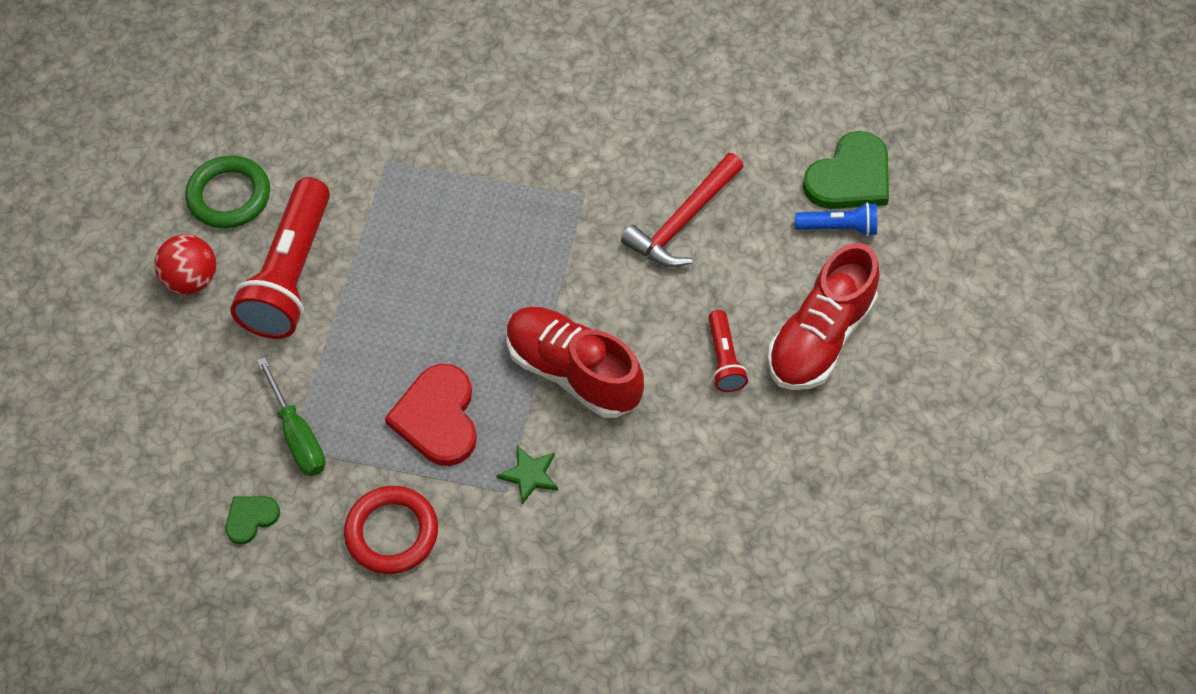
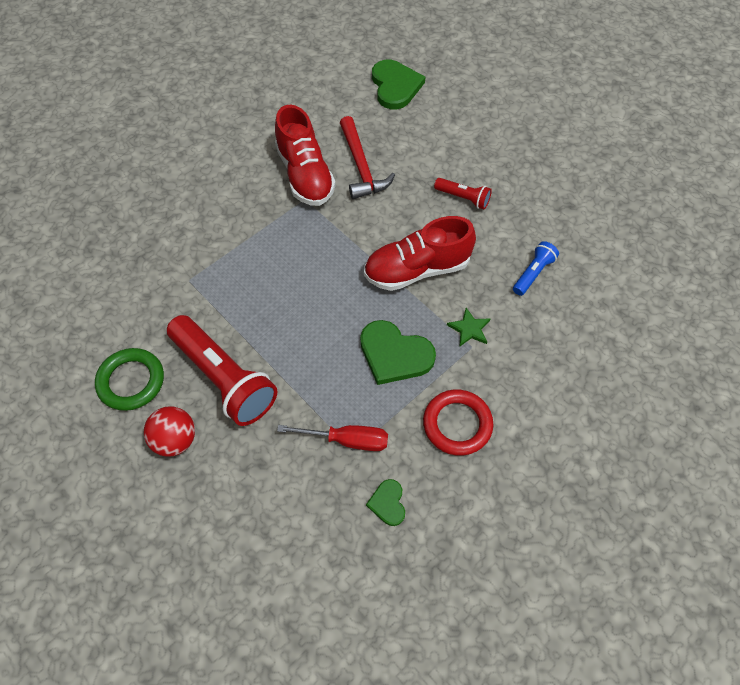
camera: 55 degrees left, 0 degrees up
green screwdriver [257,357,326,476] -> red screwdriver [277,425,388,451]
red heart [385,364,477,466] -> green heart [360,320,436,385]
red shoe [767,243,879,390] -> red shoe moved to [275,105,336,206]
blue flashlight [795,203,877,236] -> blue flashlight moved to [513,241,559,296]

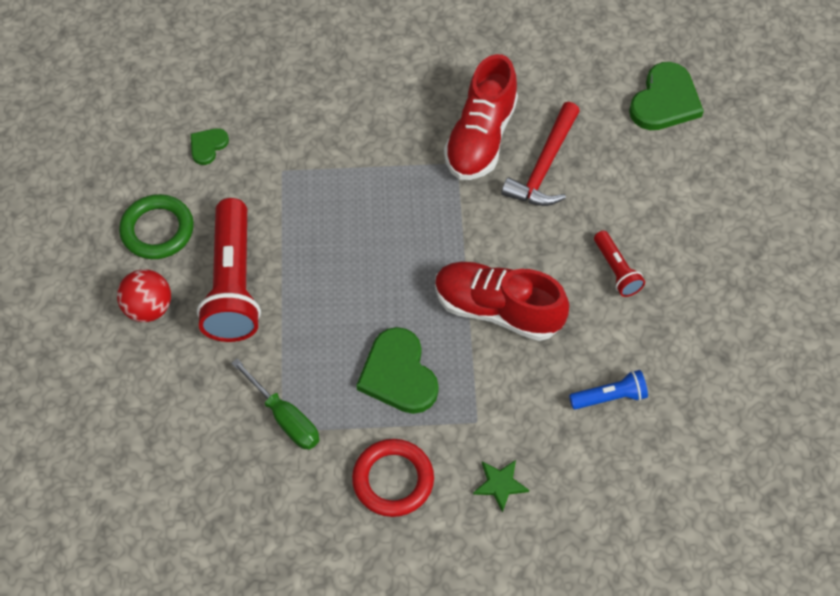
camera: 40 degrees right, 0 degrees up
red screwdriver [277,425,388,451] -> green screwdriver [231,359,319,450]
green heart [366,479,405,526] -> green heart moved to [191,128,229,165]
green star [447,308,491,347] -> green star moved to [473,460,529,512]

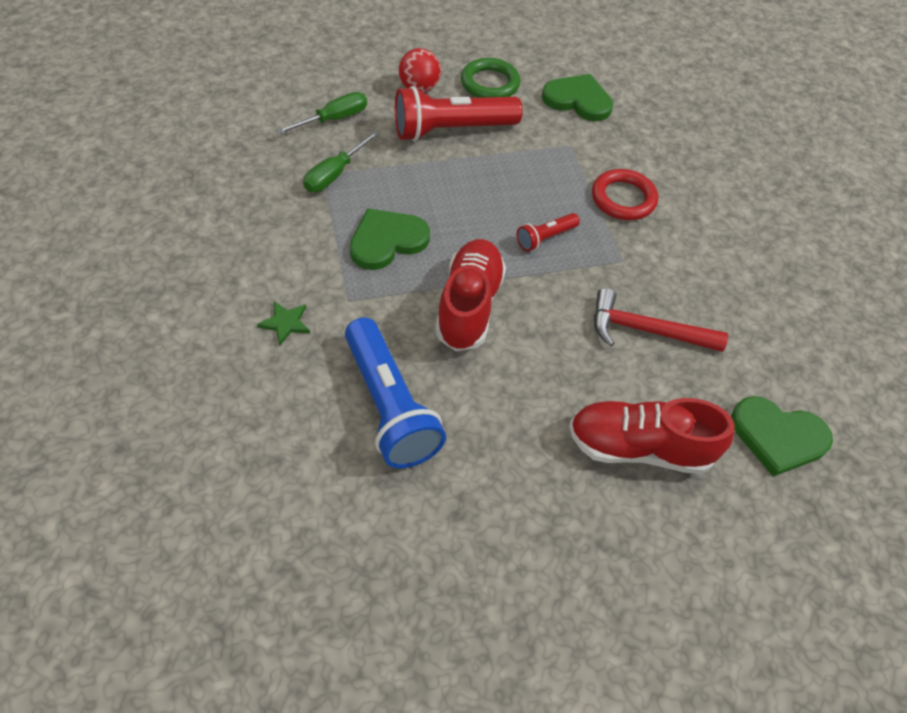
camera: 75 degrees right, 5 degrees down
green heart [191,128,229,165] -> green heart [542,74,613,121], size x1.90
red ring [352,439,434,517] -> red ring moved to [592,169,658,220]
red shoe [444,54,518,180] -> red shoe moved to [569,398,735,474]
blue flashlight [569,370,648,410] -> blue flashlight [345,317,446,468], size x2.06
red flashlight [594,231,645,297] -> red flashlight moved to [517,213,580,252]
none -> green screwdriver [275,92,367,135]

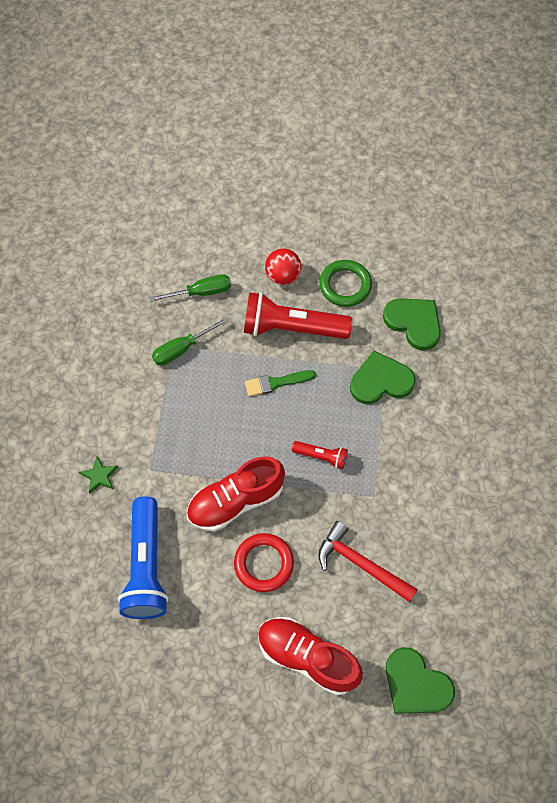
camera: 25 degrees right, 10 degrees up
green heart [350,208,430,270] -> green heart moved to [350,351,416,404]
red shoe [435,239,506,351] -> red shoe turned 150 degrees counterclockwise [187,456,285,532]
red flashlight [517,213,580,252] -> red flashlight turned 150 degrees counterclockwise [292,441,348,470]
red ring [592,169,658,220] -> red ring moved to [234,533,294,592]
none -> green brush [245,370,316,397]

